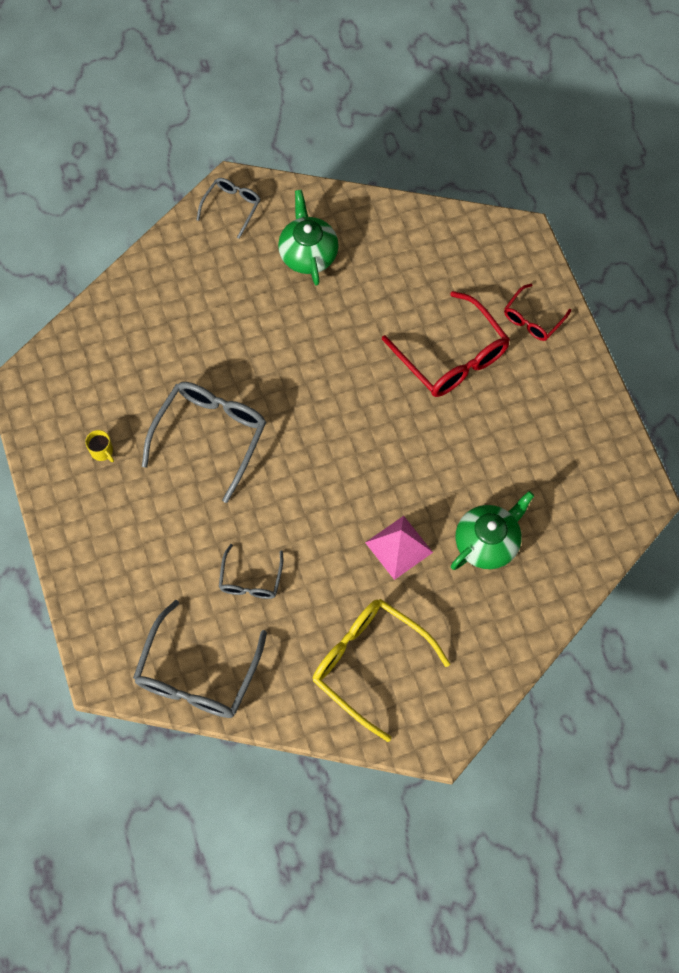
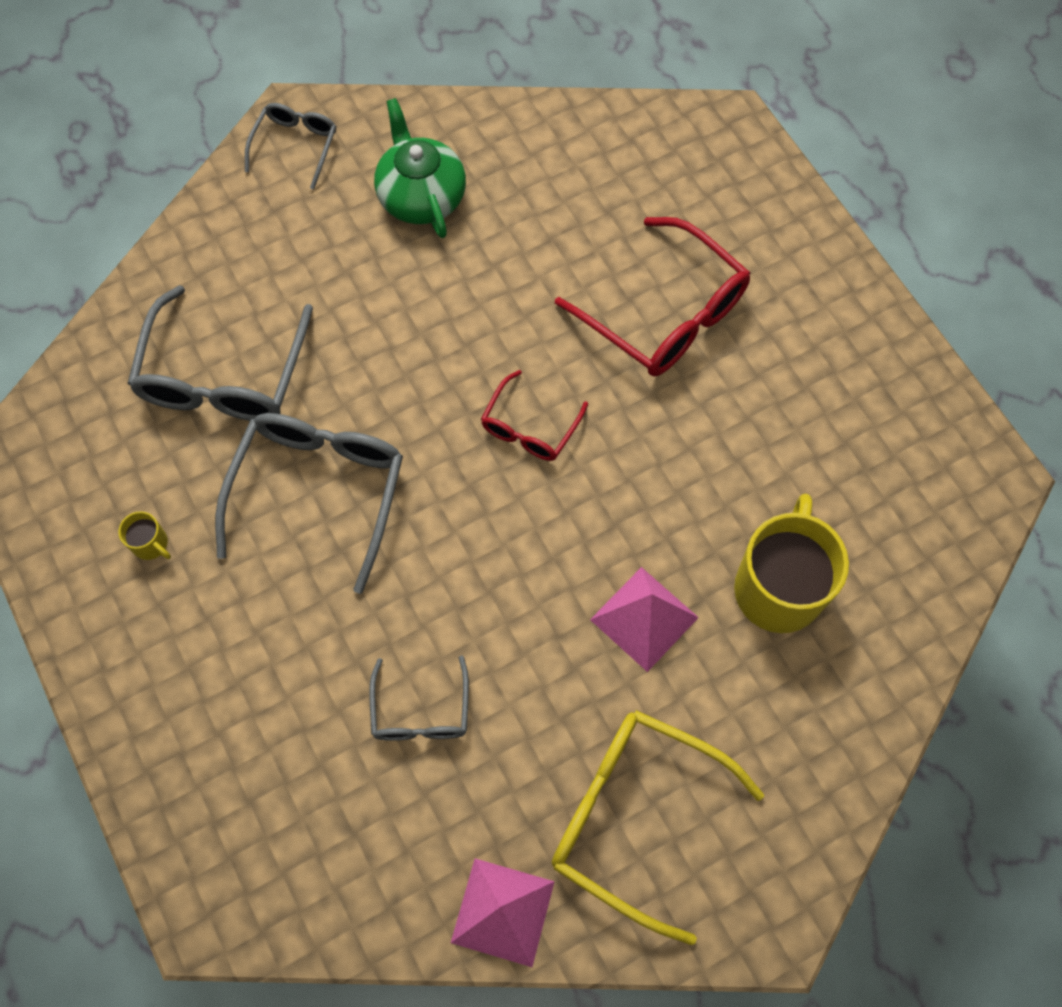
camera: 10 degrees left, 0 degrees up
grey glasses [133,600,267,718] -> grey glasses moved to [127,285,313,421]
green teapot [451,491,534,570] -> yellow mug [734,493,849,633]
red glasses [504,284,571,341] -> red glasses moved to [481,370,588,461]
none -> pink pyramid [451,858,555,967]

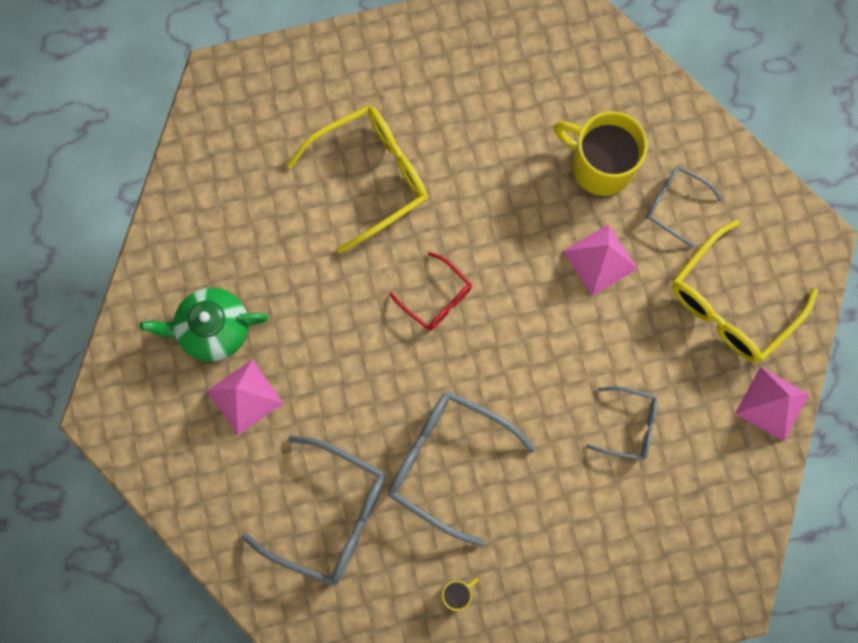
camera: 75 degrees left, 10 degrees up
grey glasses [245,103,336,190] -> grey glasses moved to [646,166,722,248]
red glasses [555,217,750,377] -> yellow glasses [286,105,428,253]
none -> pink pyramid [207,359,284,436]

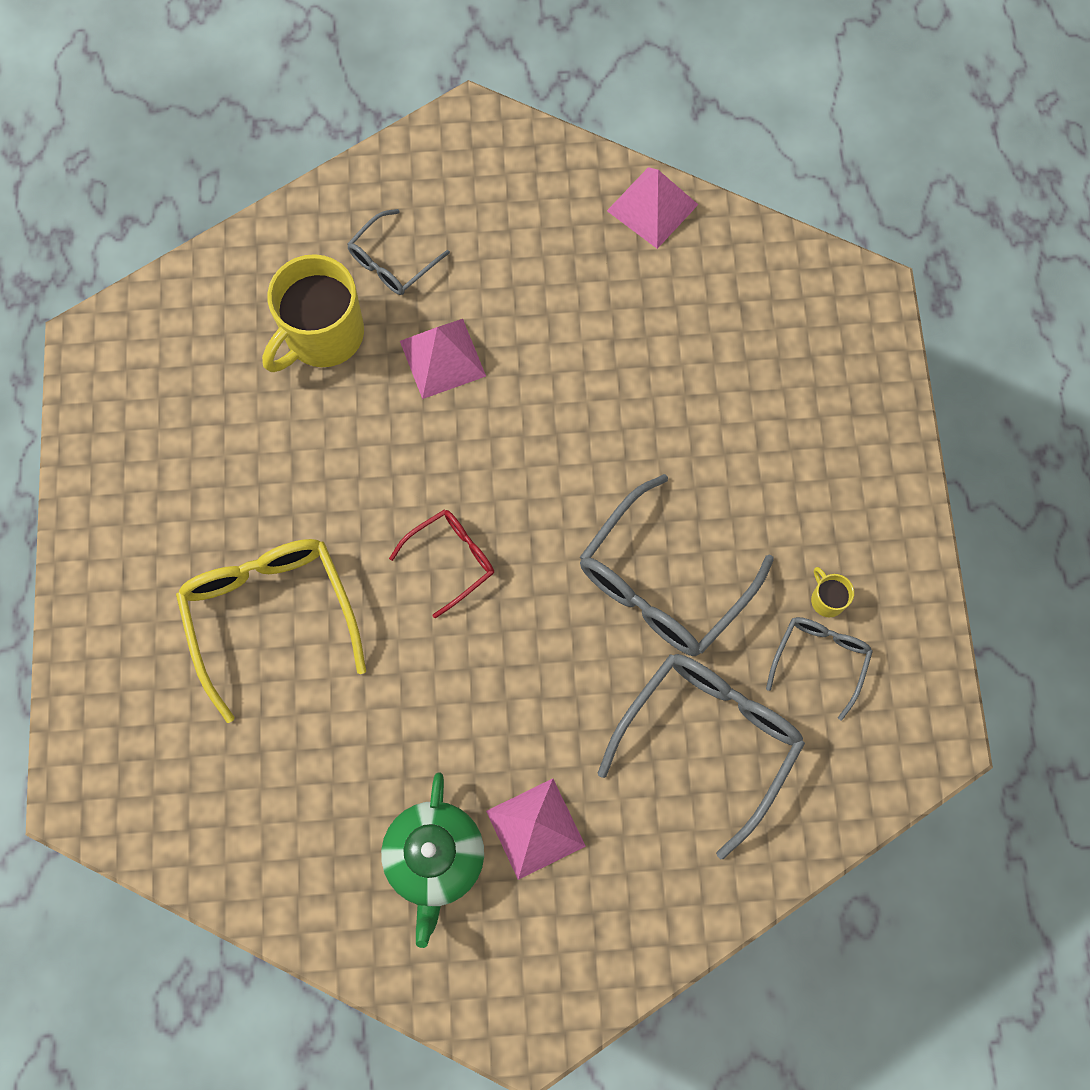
camera: 80 degrees left, 5 degrees down
grey glasses [586,386,658,460] -> grey glasses moved to [766,617,873,720]
yellow glasses [672,220,818,363] -> none

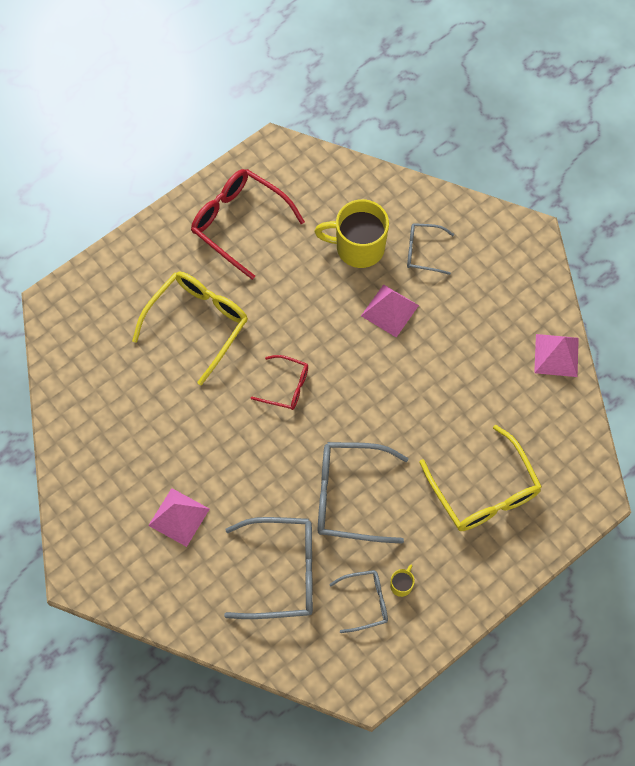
camera: 55 degrees right, 5 degrees down
green teapot [381,772,484,948] -> none
none -> red glasses [191,169,305,280]
none -> yellow glasses [419,425,542,531]

